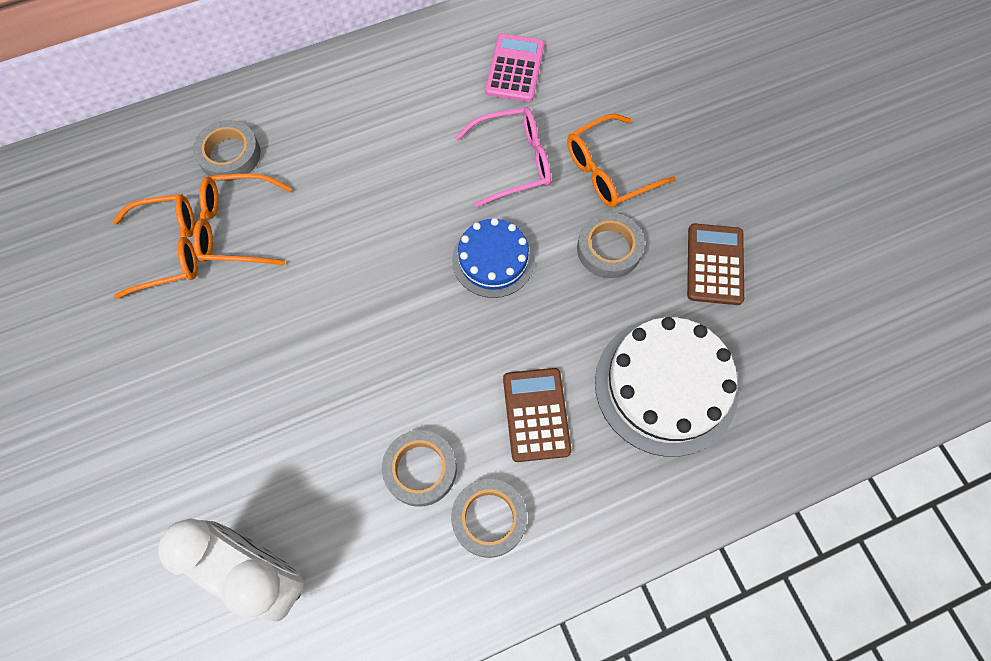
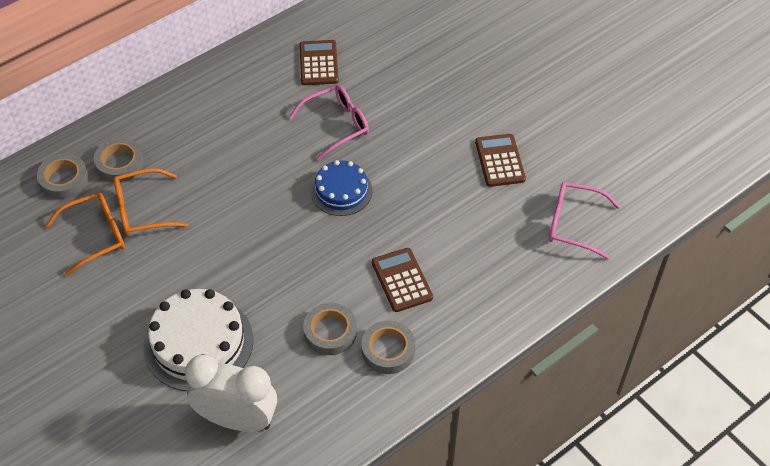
camera: 15 degrees left, 15 degrees down
pink calculator [485,34,544,102] -> brown calculator [300,40,339,85]
orange glasses [567,114,676,207] -> none
grey tape [577,213,645,278] -> grey tape moved to [37,154,89,199]
white cake [595,317,738,457] -> white cake moved to [143,289,253,391]
none -> pink glasses [549,182,620,259]

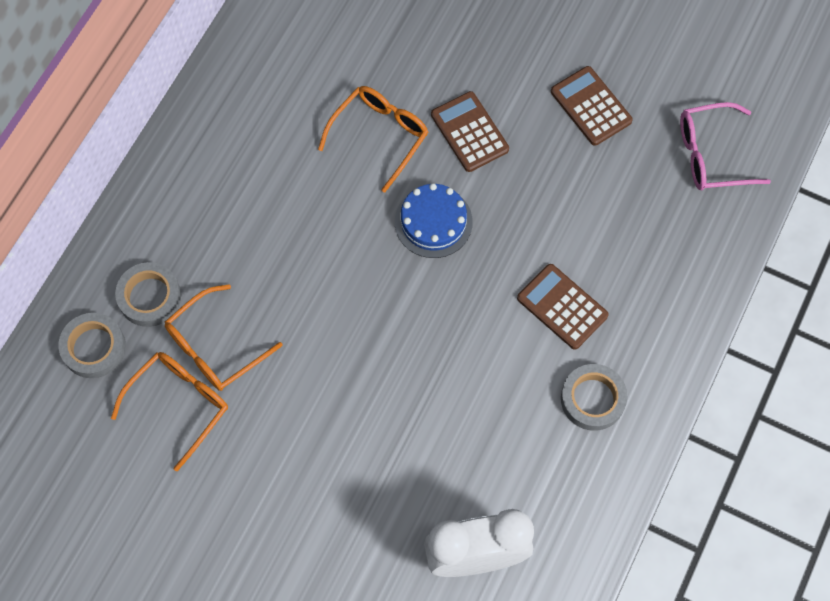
camera: 25 degrees left, 15 degrees up
white cake [143,289,253,391] -> none
pink glasses [289,85,369,160] -> orange glasses [318,86,428,193]
brown calculator [300,40,339,85] -> brown calculator moved to [431,91,509,172]
grey tape [303,303,357,355] -> none

